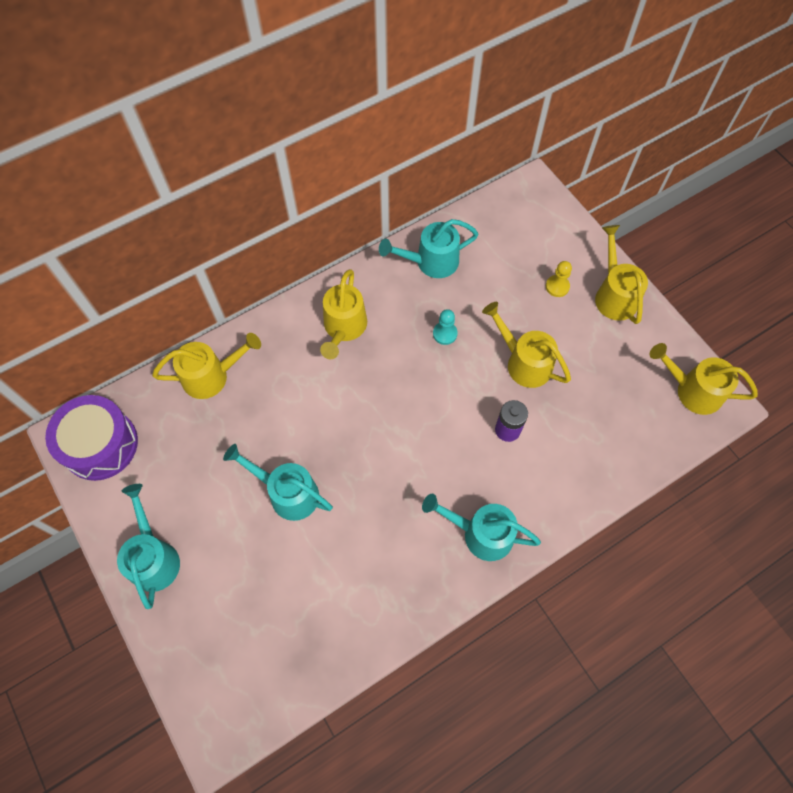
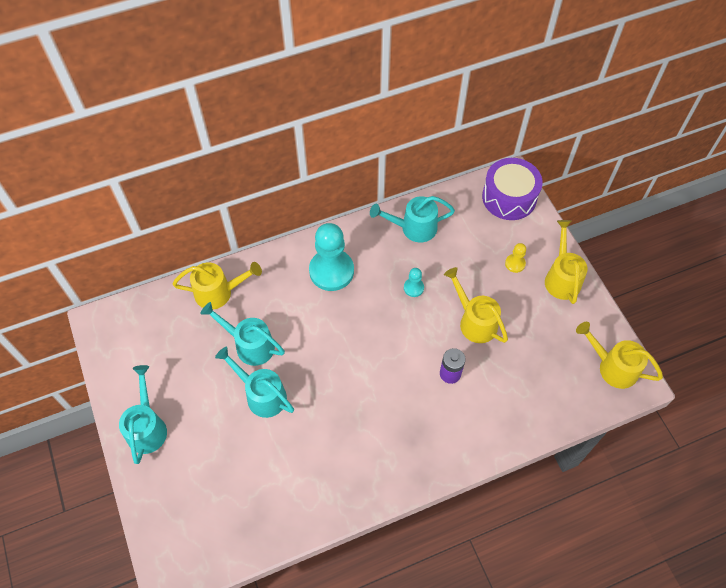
camera: 10 degrees right, 5 degrees down
purple drum [45,395,138,481] -> purple drum moved to [482,158,543,220]
yellow watering can [320,269,367,359] -> turquoise pawn [309,223,354,291]
turquoise watering can [422,494,541,561] -> turquoise watering can moved to [200,302,285,366]

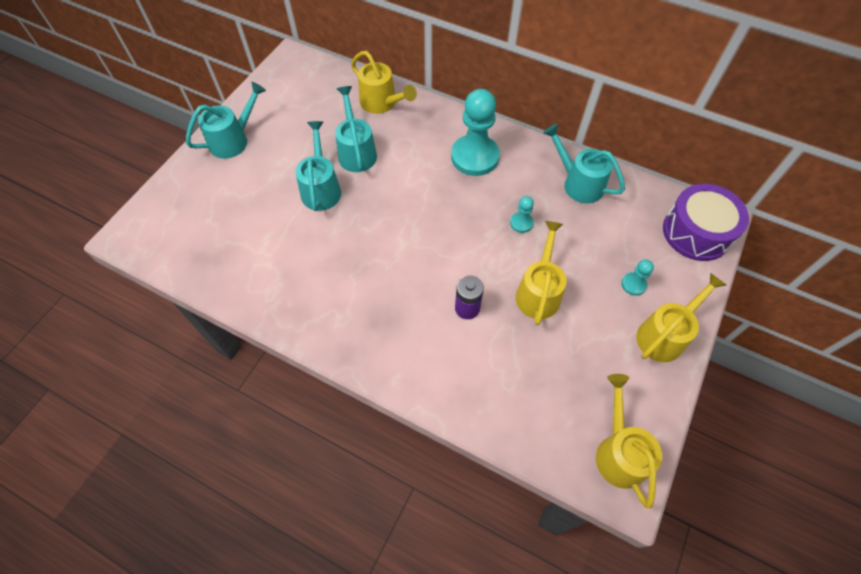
camera: 50 degrees right, 0 degrees up
yellow pawn [505,243,526,273] -> turquoise pawn [621,260,654,296]

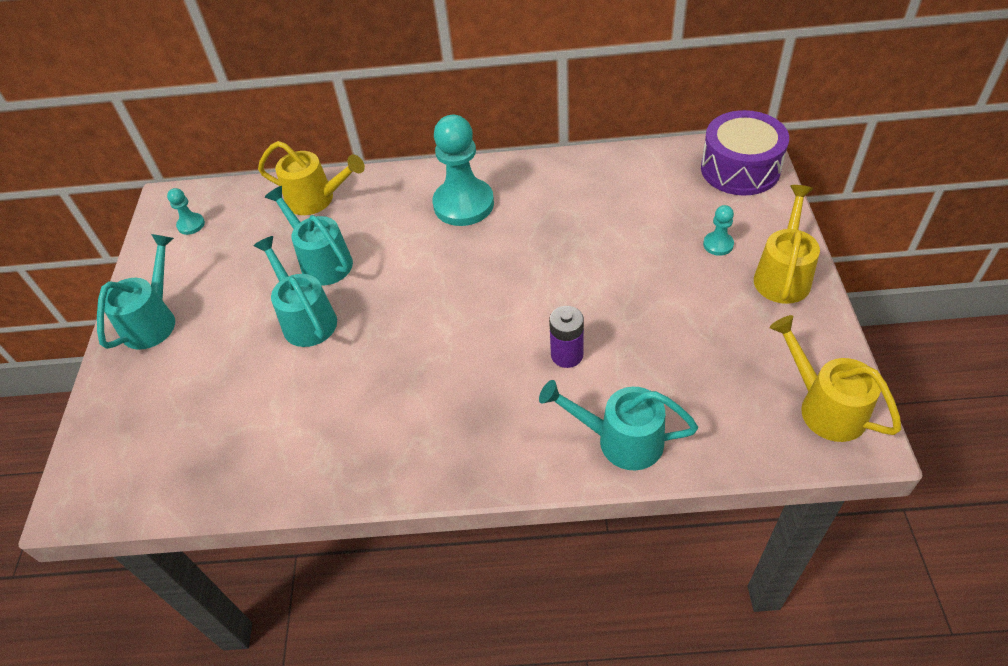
camera: 25 degrees left, 10 degrees down
turquoise pawn [510,196,534,233] -> turquoise pawn moved to [167,188,205,235]
yellow watering can [516,221,567,325] -> none
turquoise watering can [543,124,625,203] -> turquoise watering can moved to [539,380,698,470]

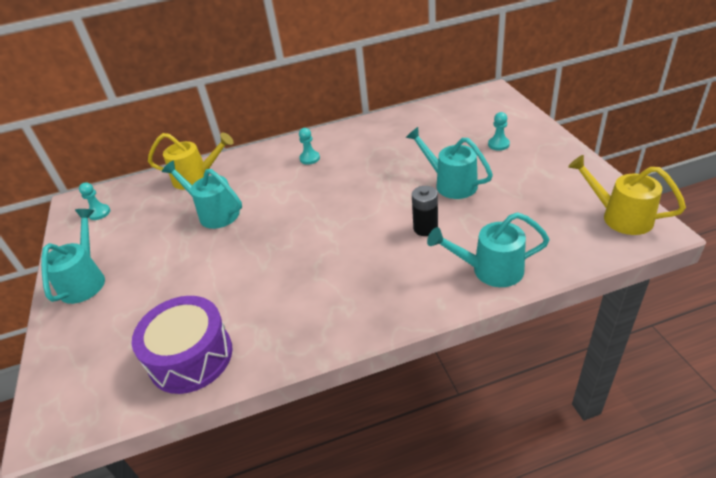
camera: 15 degrees left, 10 degrees down
turquoise watering can [253,236,337,347] -> turquoise watering can moved to [406,127,493,199]
turquoise pawn [433,115,494,226] -> turquoise pawn [299,128,320,165], size x0.45
purple battery [549,306,584,368] -> black battery [412,186,438,236]
purple drum [701,110,789,195] -> purple drum moved to [132,296,233,394]
yellow watering can [754,185,820,304] -> none

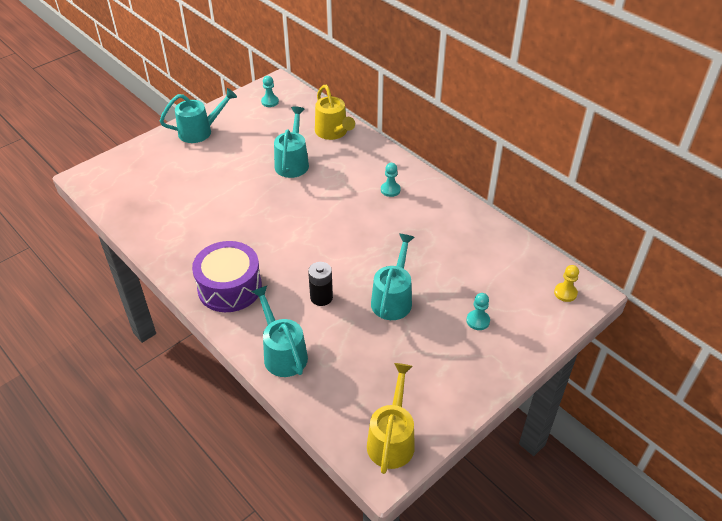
camera: 60 degrees right, 5 degrees up
purple drum [132,296,233,394] -> purple drum moved to [192,241,262,312]
none -> yellow pawn [554,265,579,302]

